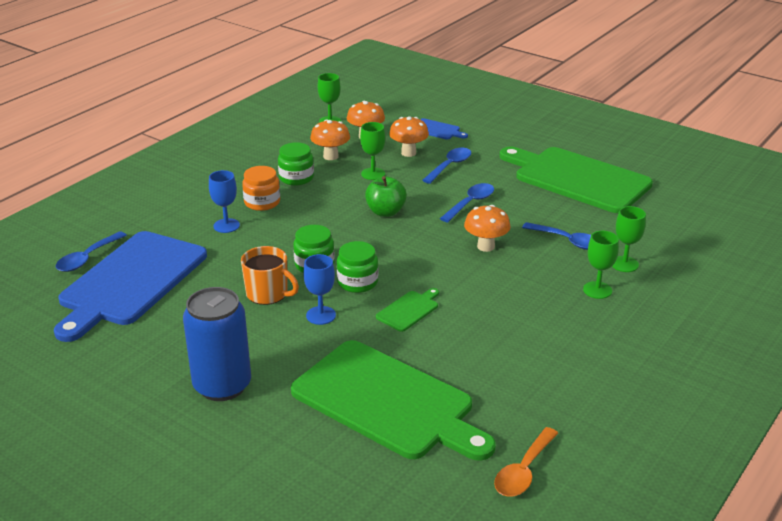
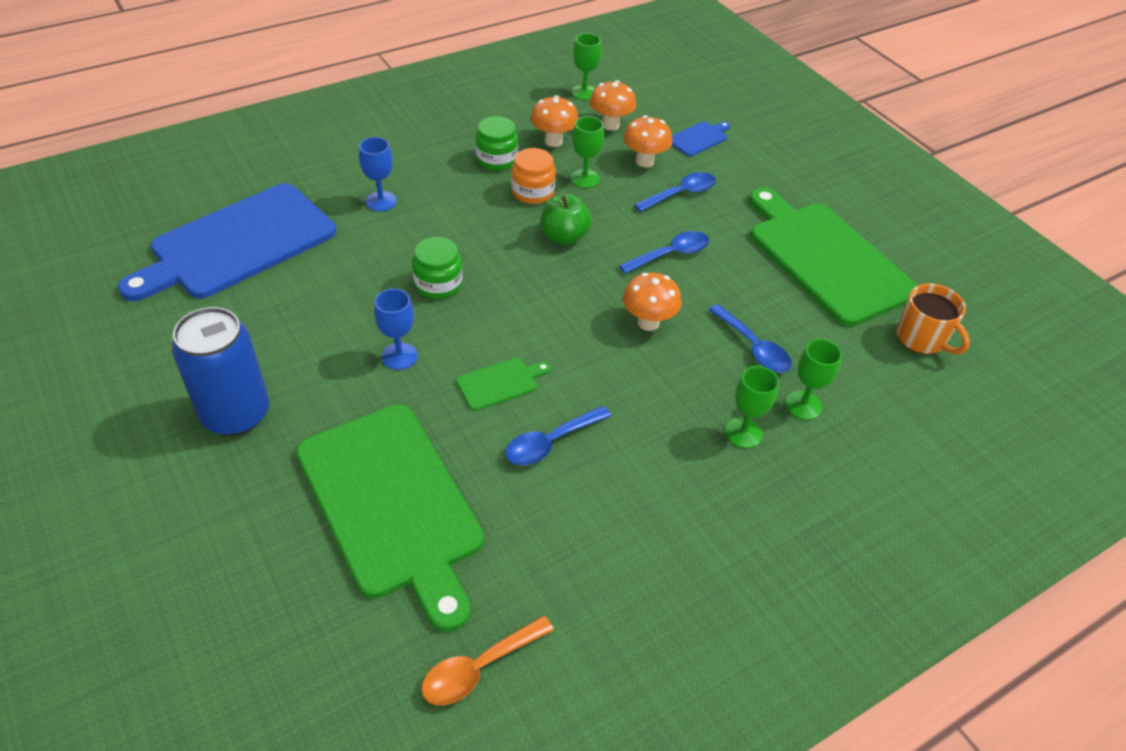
camera: 20 degrees right, 15 degrees up
blue spoon [56,231,127,272] -> blue spoon moved to [505,406,611,465]
orange mug [241,246,299,305] -> orange mug moved to [897,283,970,355]
orange jar [242,166,280,211] -> orange jar moved to [511,148,556,204]
green jar [337,241,378,293] -> none
blue cutting board [420,118,468,140] -> blue cutting board turned 90 degrees counterclockwise [672,121,730,156]

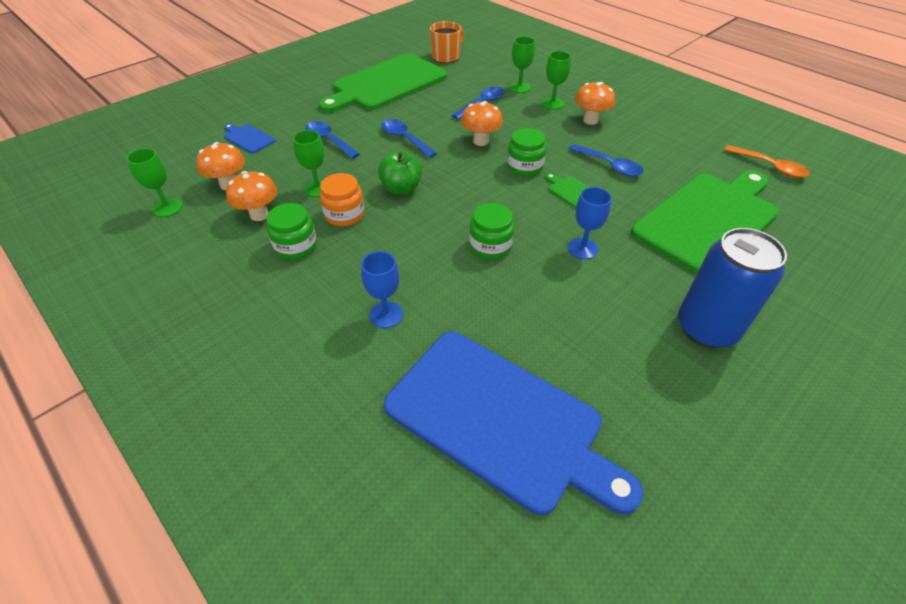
camera: 100 degrees left, 0 degrees up
orange mushroom [623,115,672,167] -> orange mushroom moved to [575,82,615,125]
none -> green jar [507,128,546,176]

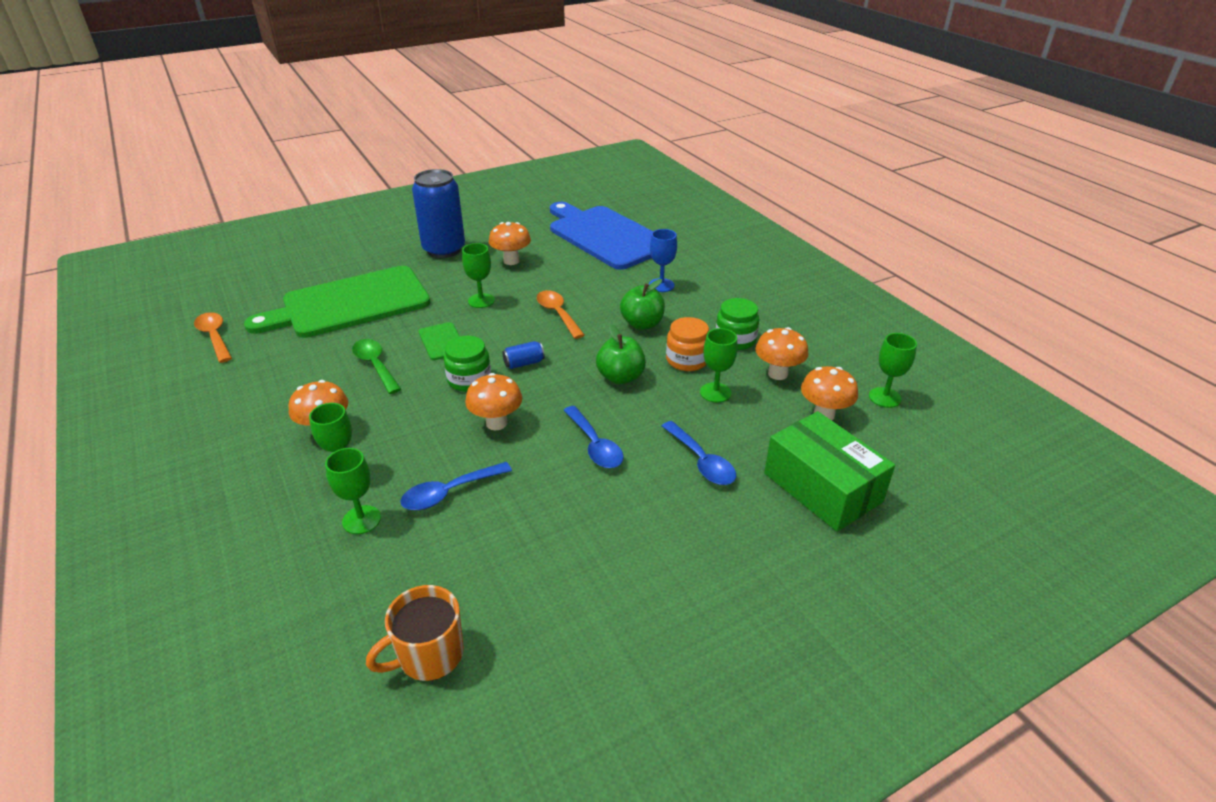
camera: 165 degrees left, 10 degrees down
blue cutting board [224,124,276,153] -> green box [764,411,895,532]
green cutting board [318,53,447,113] -> none
green jar [469,203,514,259] -> orange spoon [537,290,585,339]
blue goblet [568,187,612,259] -> green goblet [462,243,495,308]
blue spoon [569,144,644,177] -> green spoon [352,339,401,394]
none -> orange mushroom [489,222,531,265]
none -> blue can [503,341,545,369]
none -> green apple [620,279,665,330]

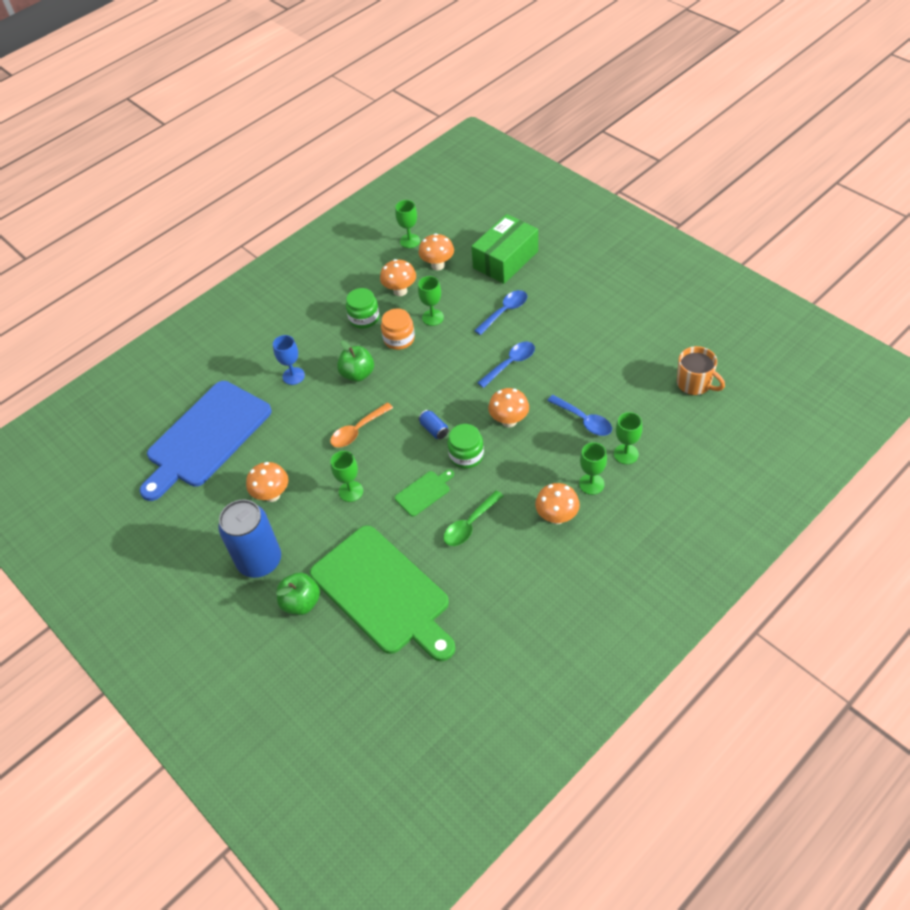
camera: 100 degrees left, 15 degrees up
orange spoon [194,312,232,363] -> none
green apple [596,324,646,385] -> green apple moved to [276,573,320,615]

